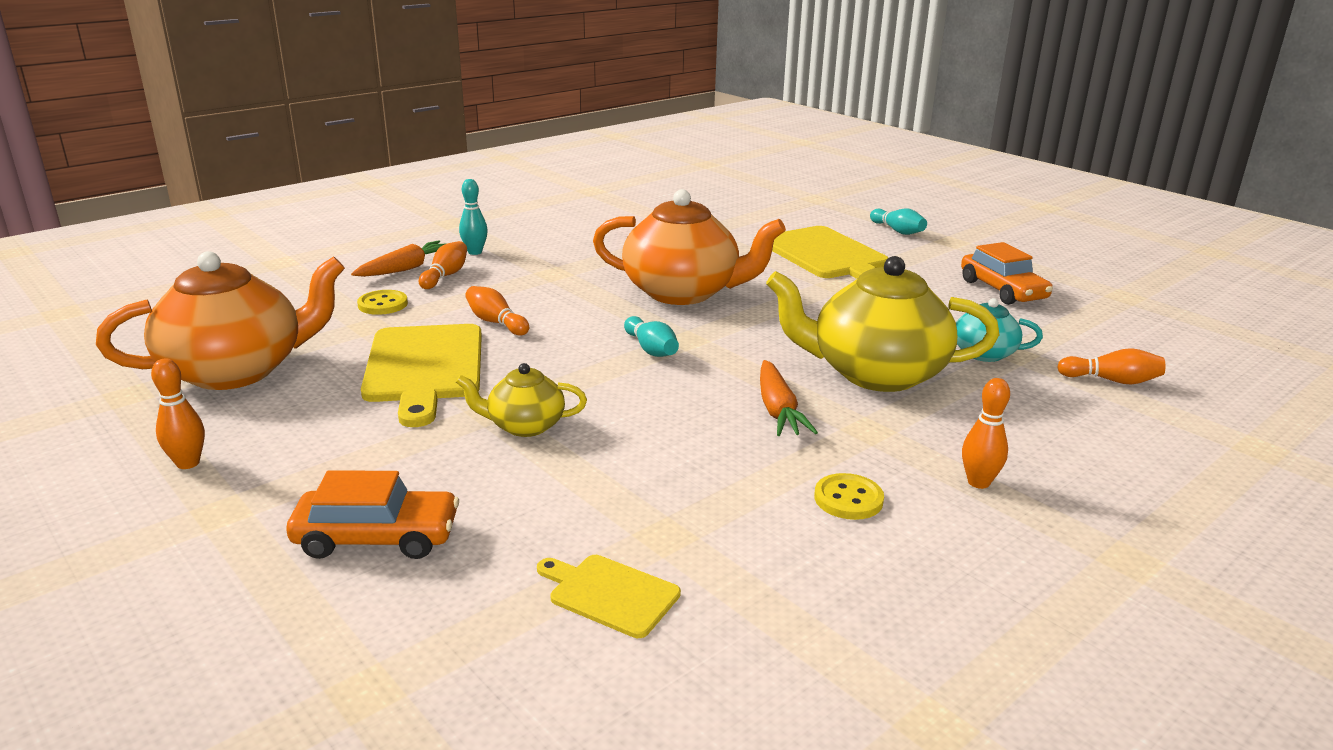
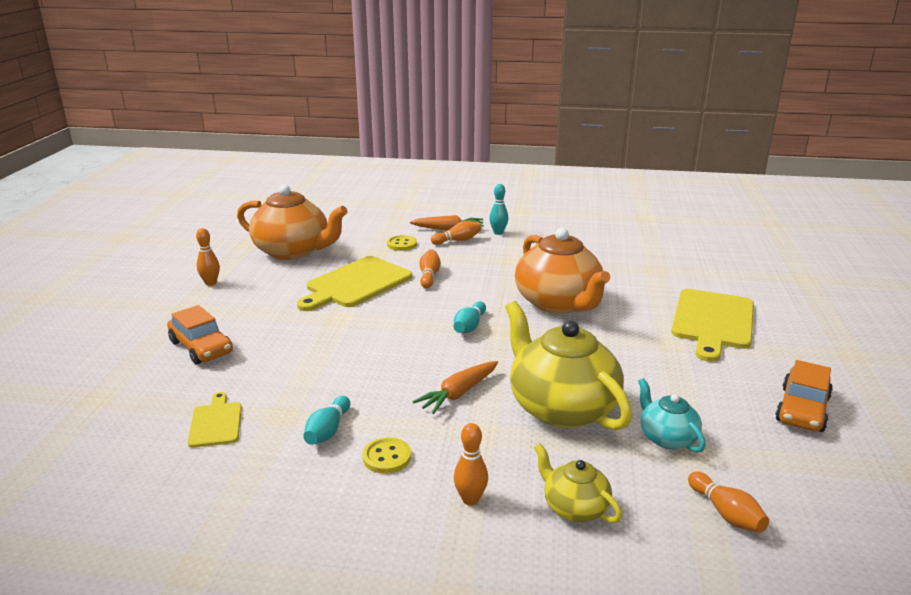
camera: 50 degrees right, 0 degrees up
yellow teapot [456,363,587,437] -> yellow teapot moved to [534,444,622,523]
turquoise bowling pin [870,208,927,235] -> turquoise bowling pin moved to [303,396,350,445]

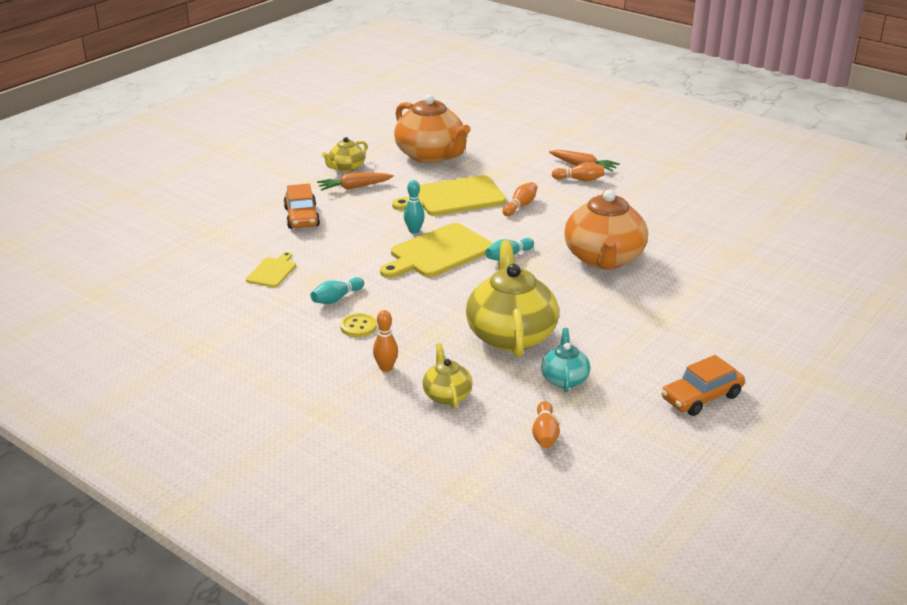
camera: 30 degrees right, 5 degrees up
orange bowling pin [196,228,220,286] -> yellow teapot [322,137,368,172]
yellow button [387,235,417,251] -> none
orange carrot [413,361,498,414] -> orange carrot moved to [317,173,394,191]
turquoise bowling pin [489,184,508,235] -> turquoise bowling pin moved to [404,180,425,234]
yellow cutting board [671,289,754,362] -> yellow cutting board moved to [380,223,493,278]

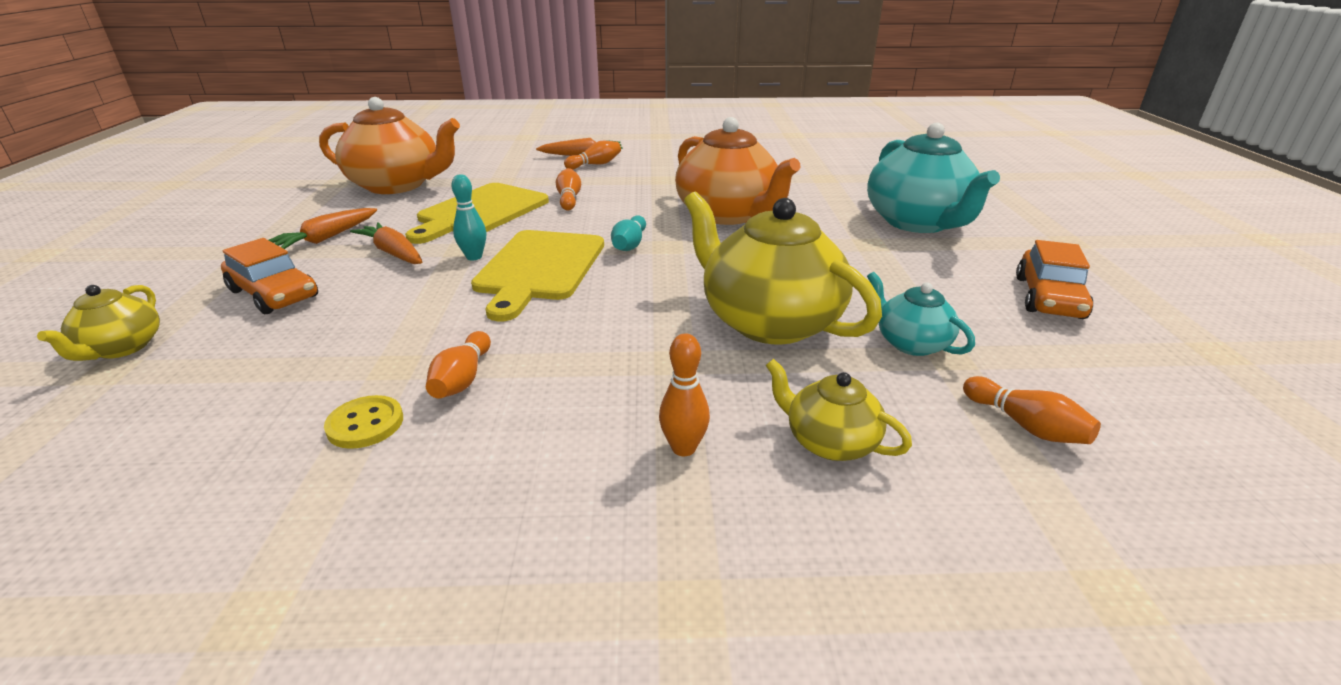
camera: 40 degrees left, 0 degrees up
yellow cutting board [246,252,296,287] -> none
turquoise bowling pin [311,277,364,304] -> orange bowling pin [426,331,491,398]
yellow teapot [322,137,368,172] -> yellow teapot moved to [37,285,160,361]
yellow button [340,313,377,337] -> yellow button moved to [324,395,403,449]
none -> orange carrot [350,222,422,264]
none -> turquoise teapot [867,122,1000,233]

